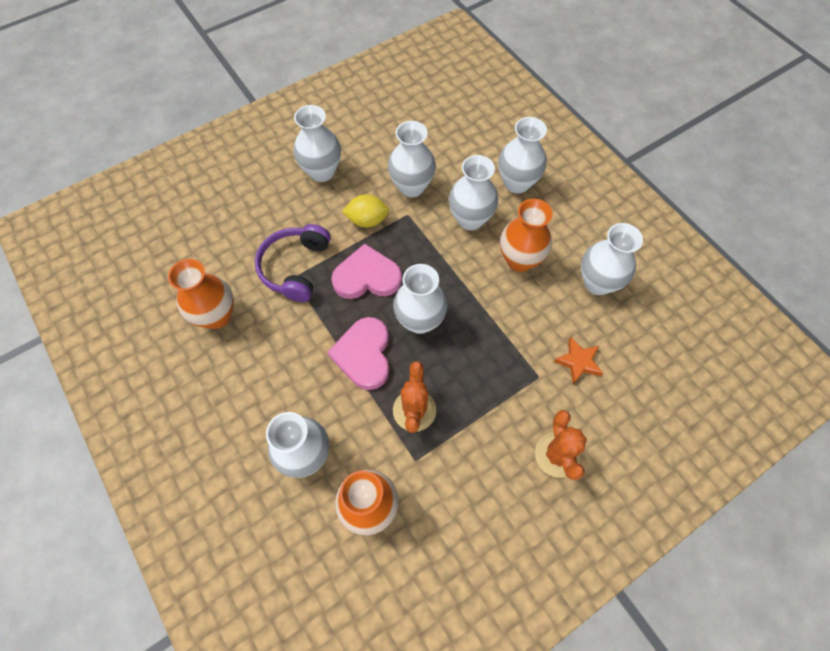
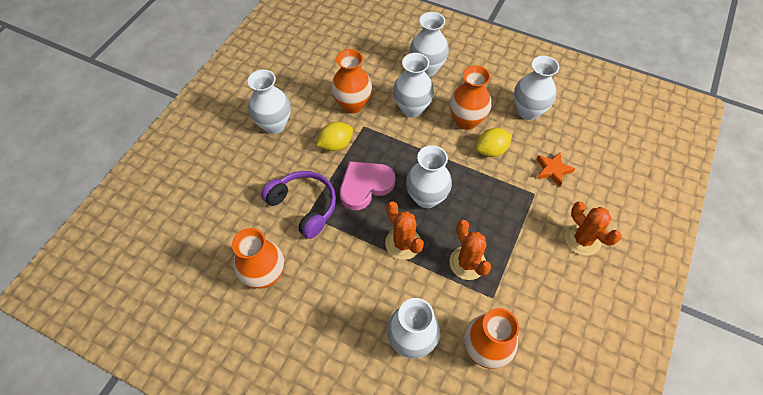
camera: 30 degrees left, 5 degrees down
purple headphones [255,224,331,302] -> purple headphones turned 150 degrees clockwise [261,171,336,239]
pink heart [327,317,389,390] -> orange cactus [385,201,424,260]
white vase [388,121,436,197] -> orange vase [331,49,372,114]
none -> yellow lemon [476,128,512,157]

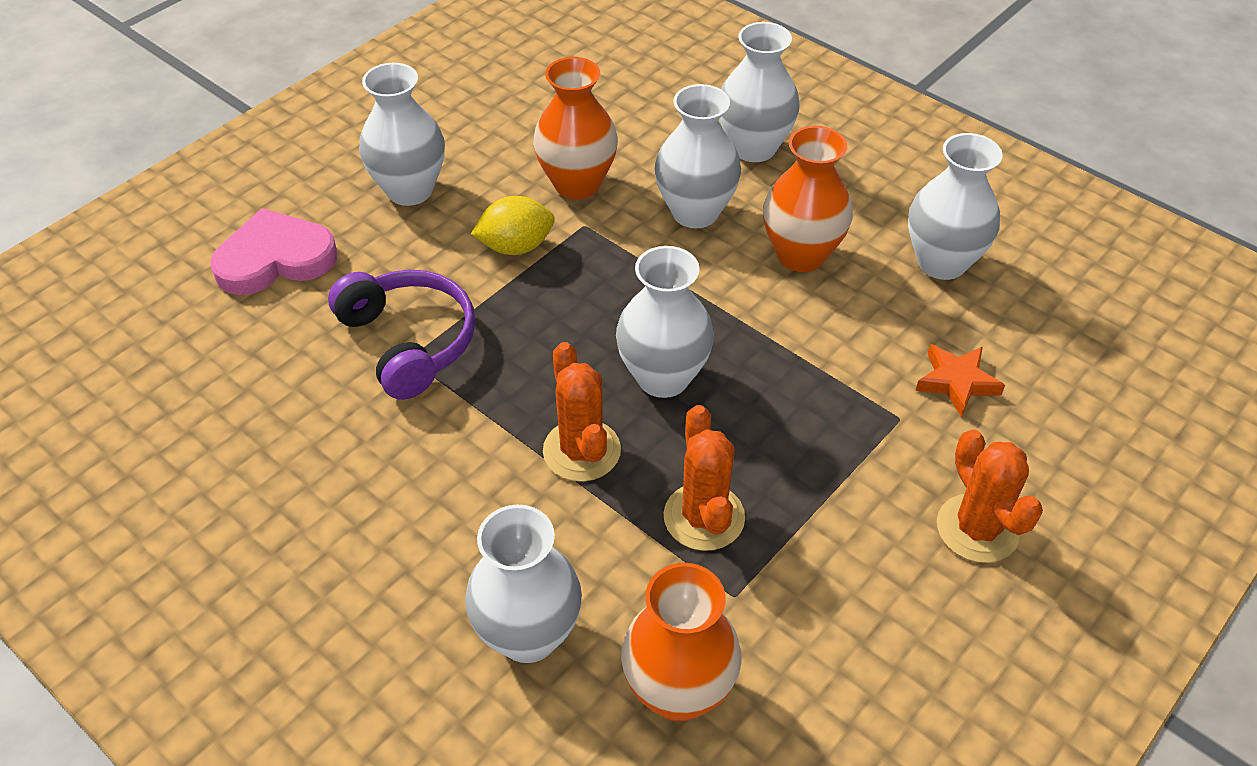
camera: 15 degrees right, 10 degrees down
orange vase [232,228,284,289] -> none
pink heart [340,161,395,210] -> pink heart moved to [210,208,337,295]
yellow lemon [476,128,512,157] -> none

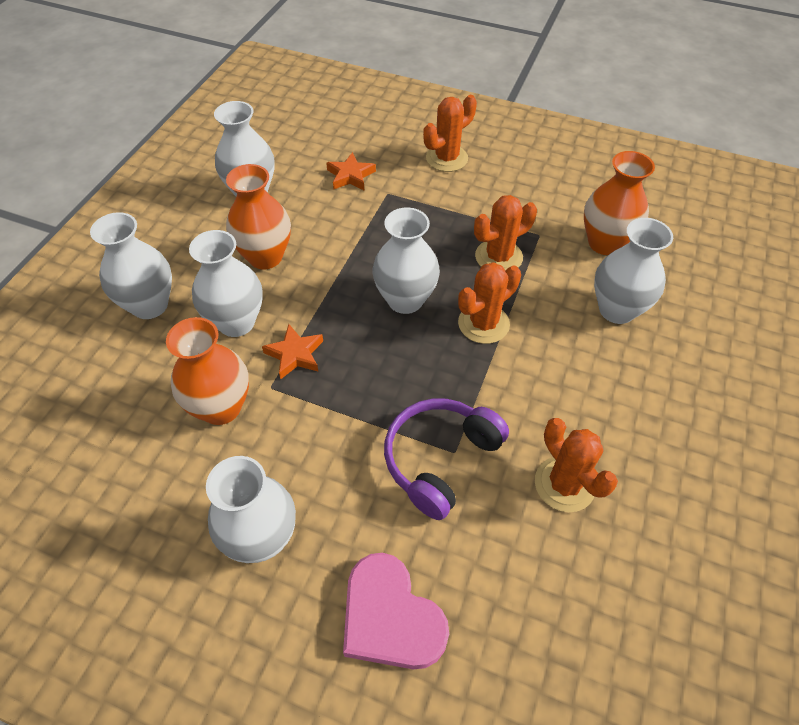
camera: 110 degrees left, 5 degrees up
yellow lemon [471,196,555,255] -> none
none -> orange star [262,324,323,379]
none -> orange cactus [535,418,618,512]

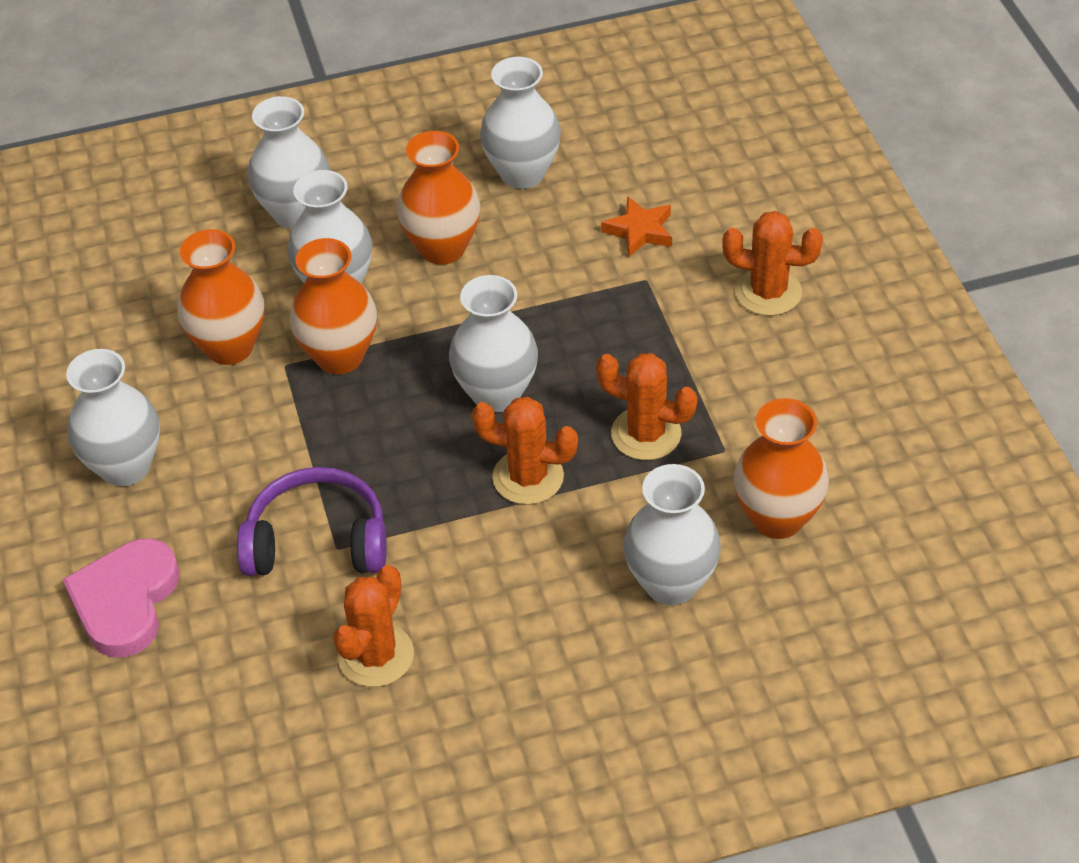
camera: 55 degrees right, 5 degrees down
orange star [262,324,323,379] -> orange vase [289,238,377,374]

